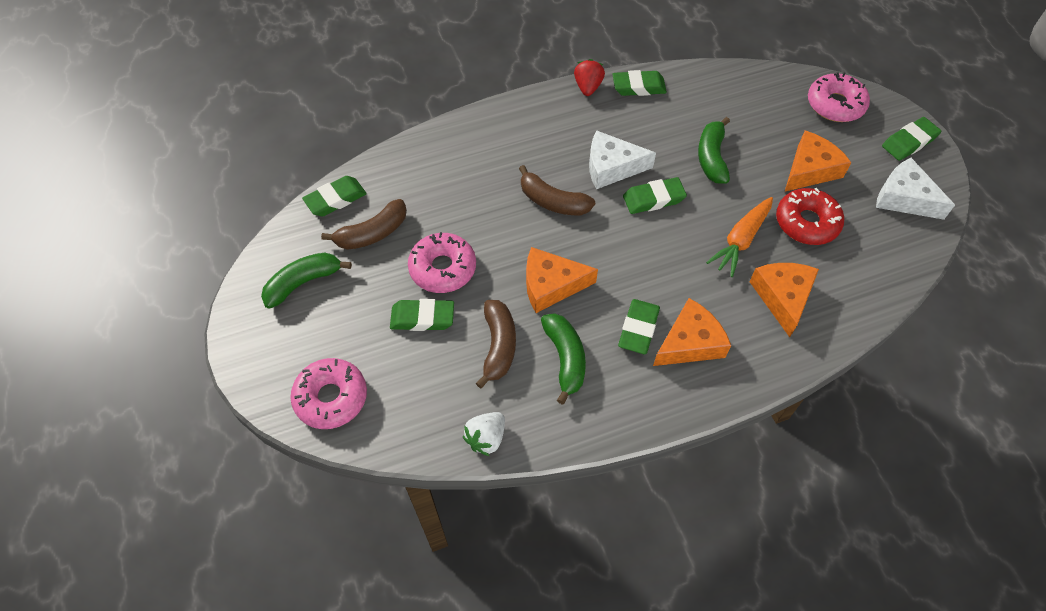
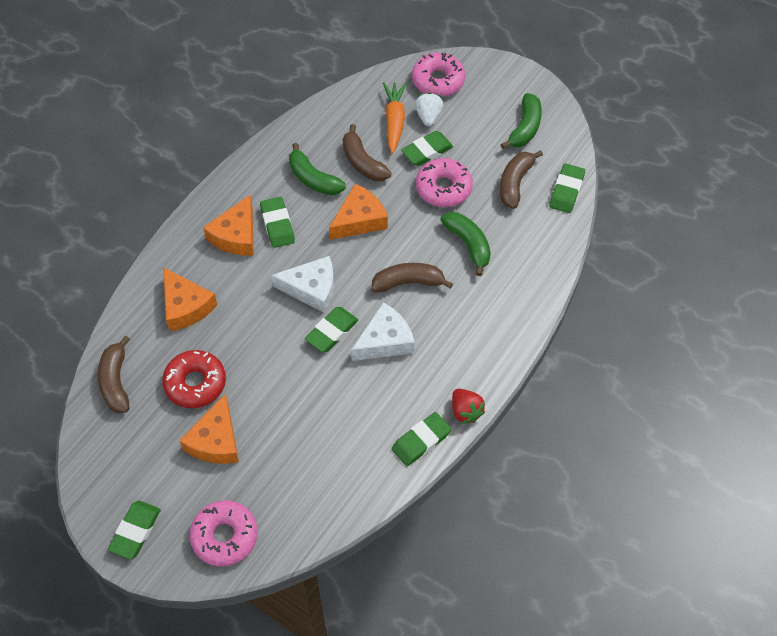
camera: 145 degrees right, 0 degrees up
white strawberry [463,412,505,456] -> white strawberry moved to [415,92,444,126]
green banana [698,117,730,184] -> green banana moved to [440,212,491,276]
orange carrot [706,197,773,277] -> orange carrot moved to [383,82,406,154]
white cheese [876,158,955,220] -> white cheese moved to [271,256,334,313]
none -> brown banana [98,336,130,413]

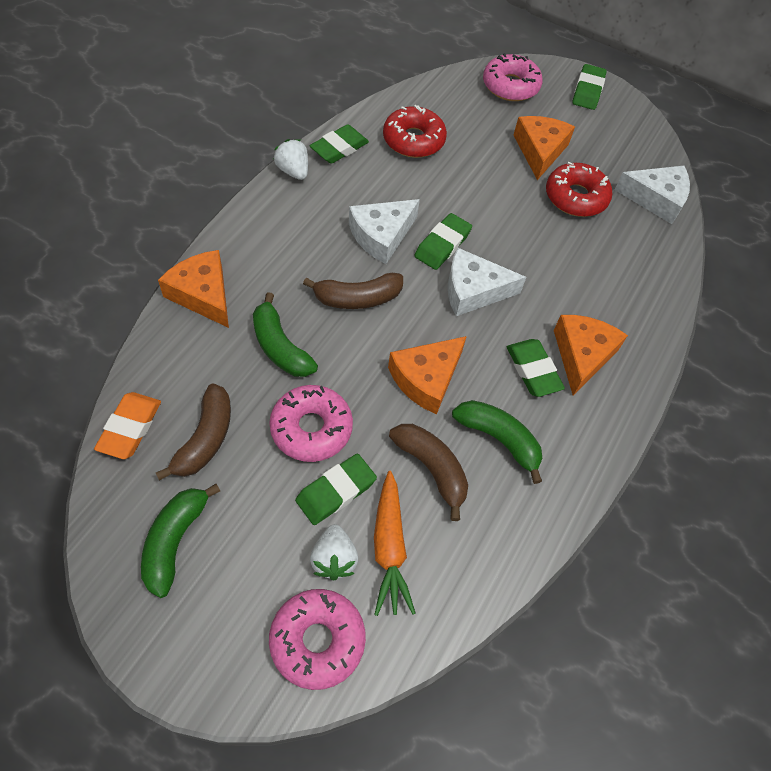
camera: 170 degrees right, 0 degrees up
brown banana [98,336,130,413] -> white cheese [615,166,690,224]
orange cheese [163,267,217,331] -> orange cheese moved to [158,250,229,328]
red strawberry [452,389,486,424] -> white strawberry [273,139,308,180]
green eraser [549,163,585,213] -> orange eraser [94,392,161,459]
none -> red donut [383,105,447,158]

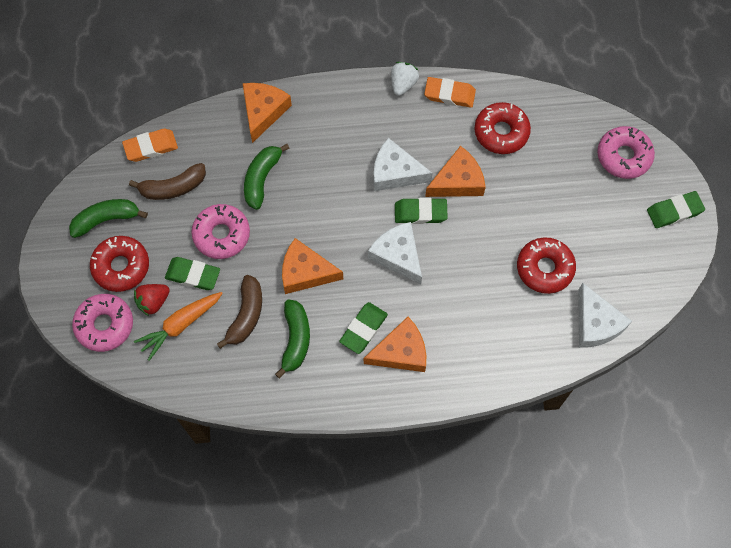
camera: 60 degrees right, 10 degrees up
brown banana [303,273,403,309] -> none
green eraser [310,124,369,164] -> orange eraser [424,77,476,108]
white strawberry [310,524,358,580] -> red strawberry [134,284,170,316]
orange cheese [513,116,575,180] -> orange cheese moved to [425,146,486,197]
none -> red donut [90,236,149,292]

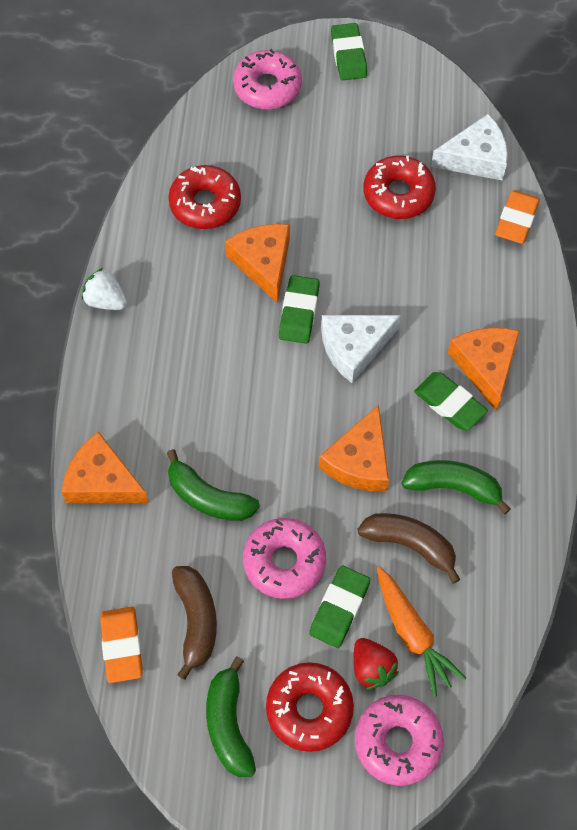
camera: 80 degrees left, 5 degrees down
white cheese [373,138,433,191] -> none
orange eraser [424,77,476,108] -> orange eraser moved to [495,190,540,244]

